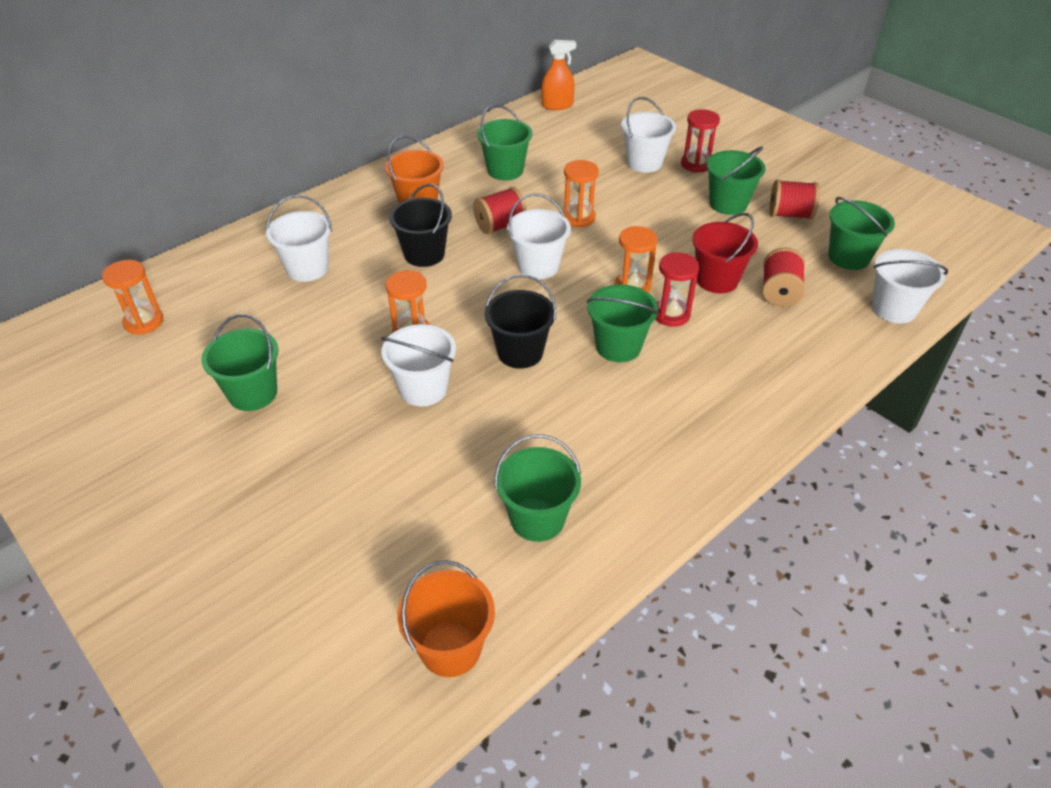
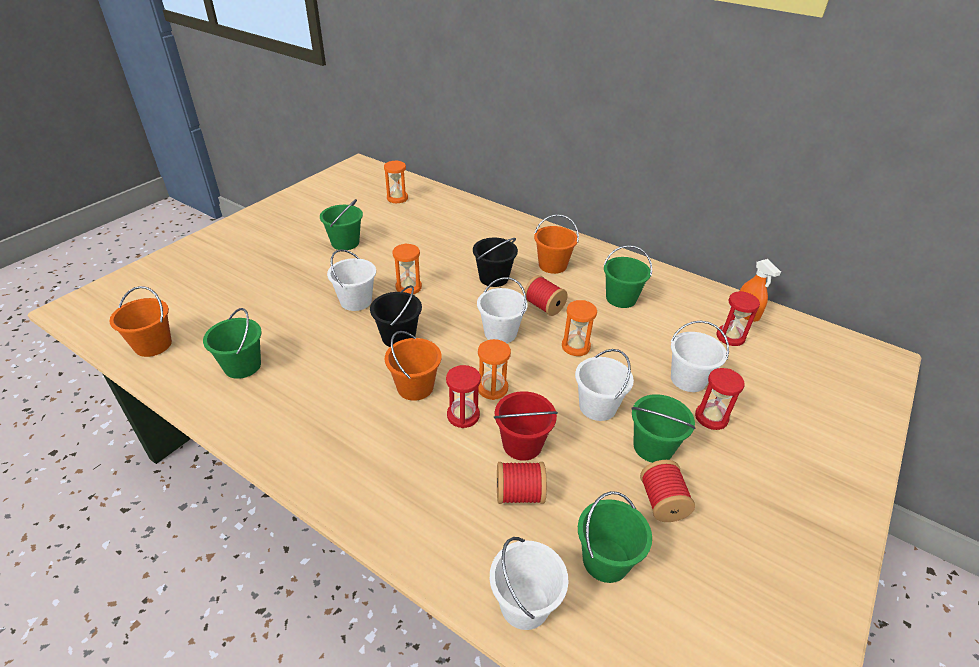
camera: 75 degrees right, 5 degrees down
white bucket [266,195,332,282] -> white bucket moved to [575,349,634,421]
green bucket [587,284,659,362] -> orange bucket [385,331,442,401]
none -> red hourglass [716,291,760,346]

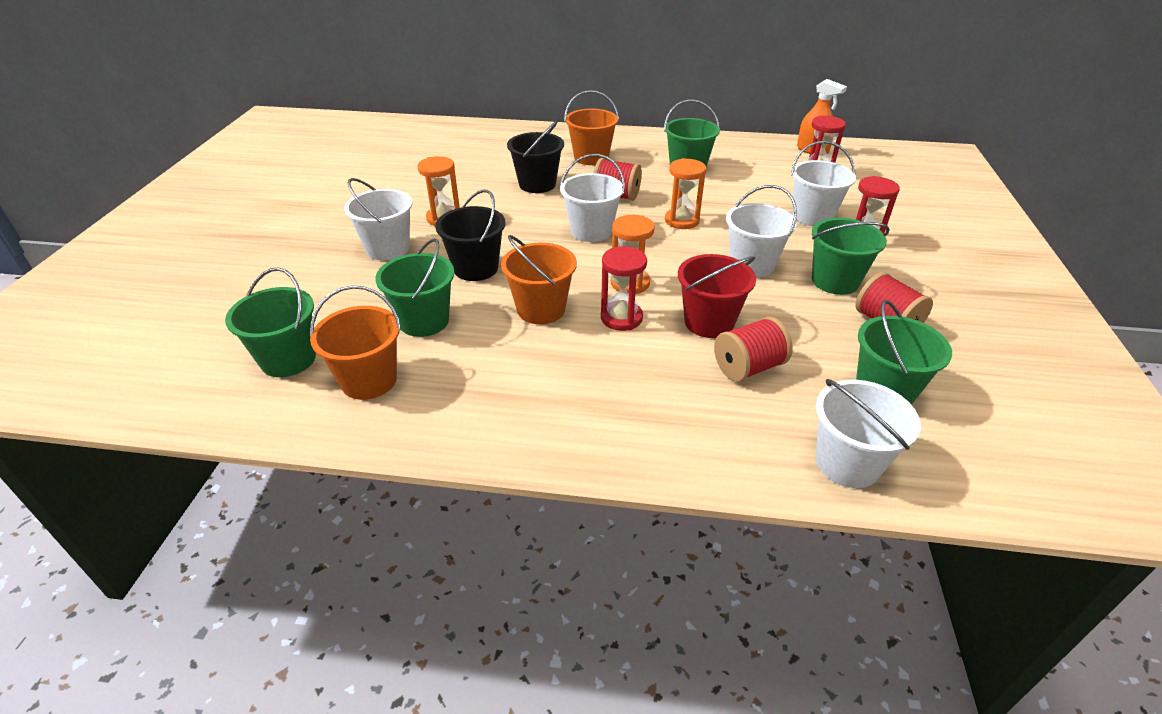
camera: 25 degrees left, 0 degrees up
orange bucket [109,286,172,357] -> orange bucket moved to [310,285,401,400]
green bucket [320,199,363,250] -> green bucket moved to [375,238,454,337]
orange hourglass [384,160,408,203] -> none

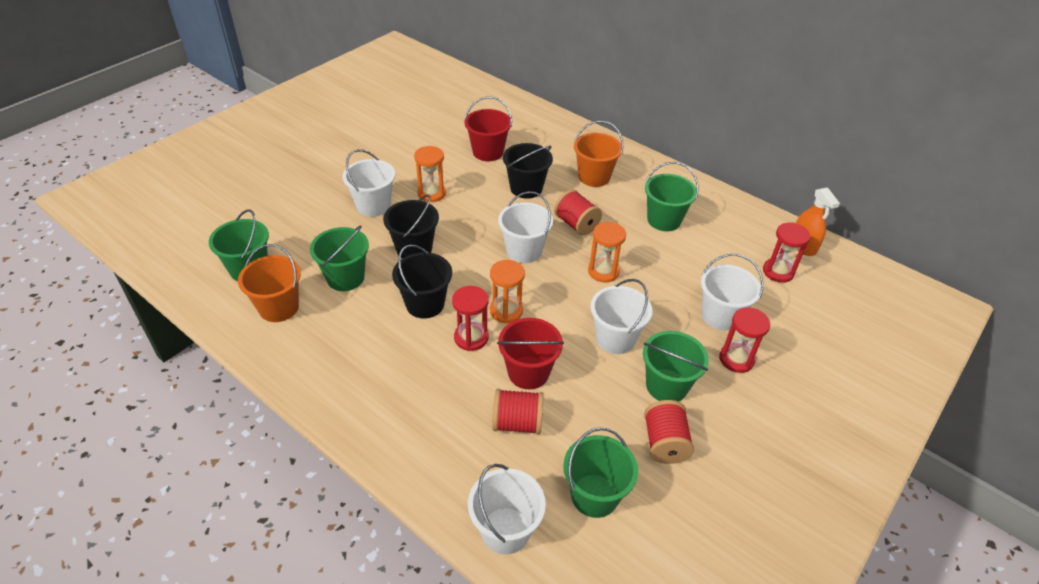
camera: 30 degrees right, 5 degrees up
orange bucket [501,235,577,324] -> black bucket [392,244,452,318]
none -> red bucket [465,96,512,161]

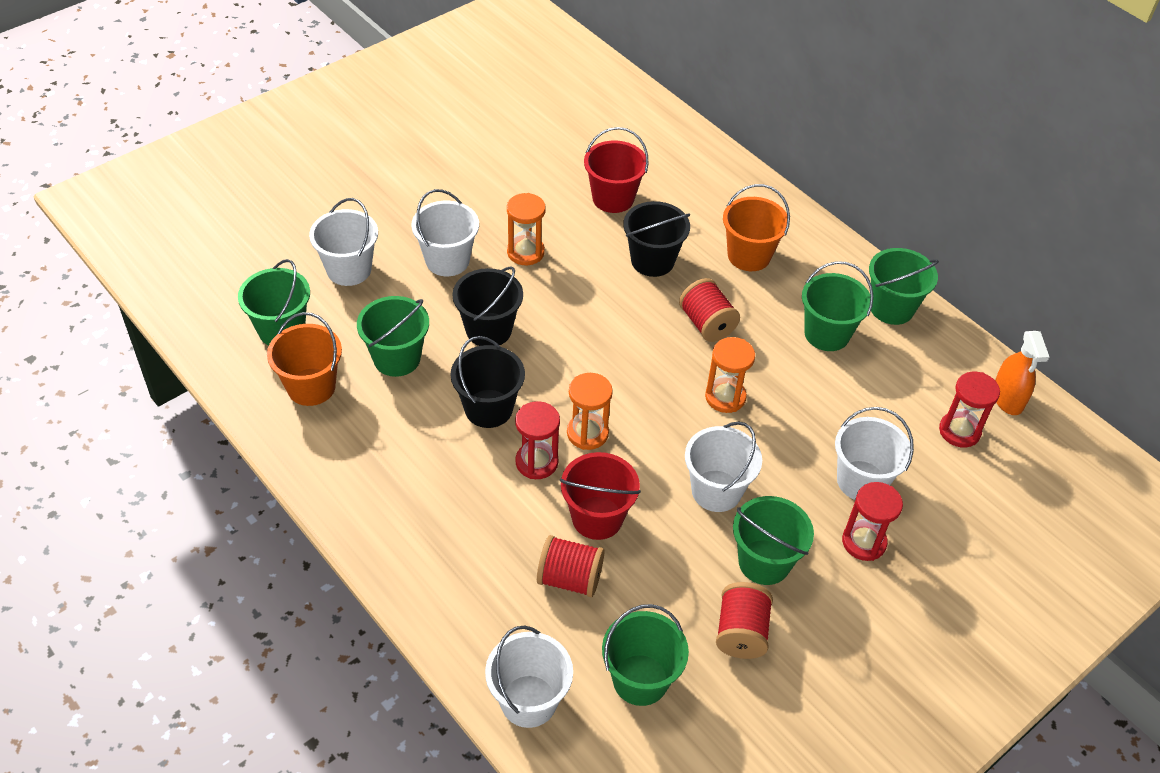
camera: 10 degrees right, 5 degrees up
white bucket [498,191,553,263] -> white bucket moved to [309,198,378,286]
none -> green bucket [869,248,939,325]

